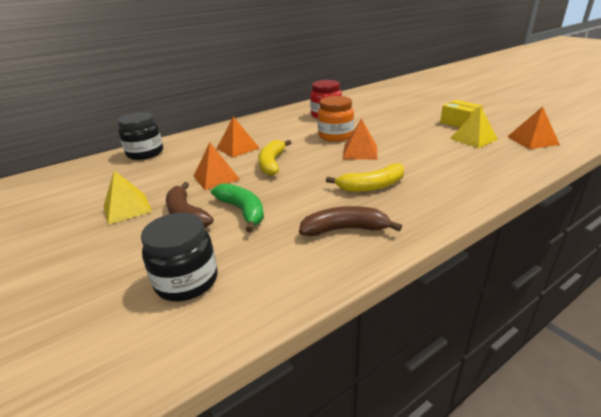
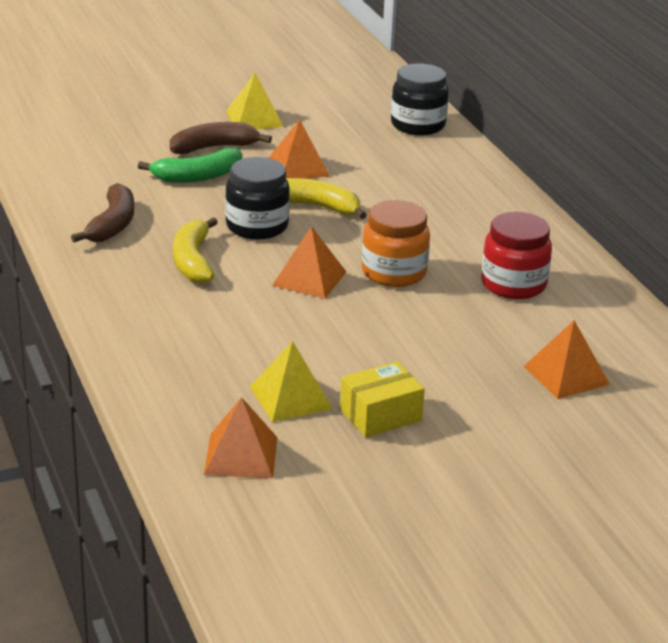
camera: 100 degrees right, 0 degrees up
black jar [141,213,218,301] -> black jar moved to [225,157,290,240]
orange pyramid [217,117,259,158] -> orange pyramid moved to [524,320,610,399]

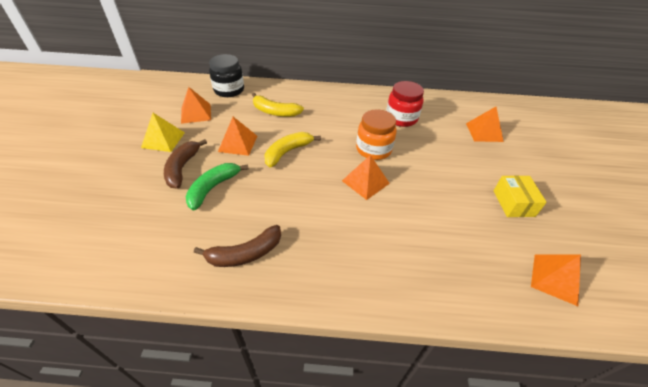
camera: 65 degrees left, 15 degrees up
brown banana [71,183,134,243] -> brown banana turned 120 degrees clockwise [194,225,281,267]
green banana [138,148,242,183] -> green banana turned 150 degrees counterclockwise [185,163,249,210]
yellow banana [173,217,218,284] -> yellow banana moved to [252,93,304,117]
black jar [225,157,290,240] -> none
yellow pyramid [250,341,333,422] -> none
none -> orange pyramid [181,87,211,124]

